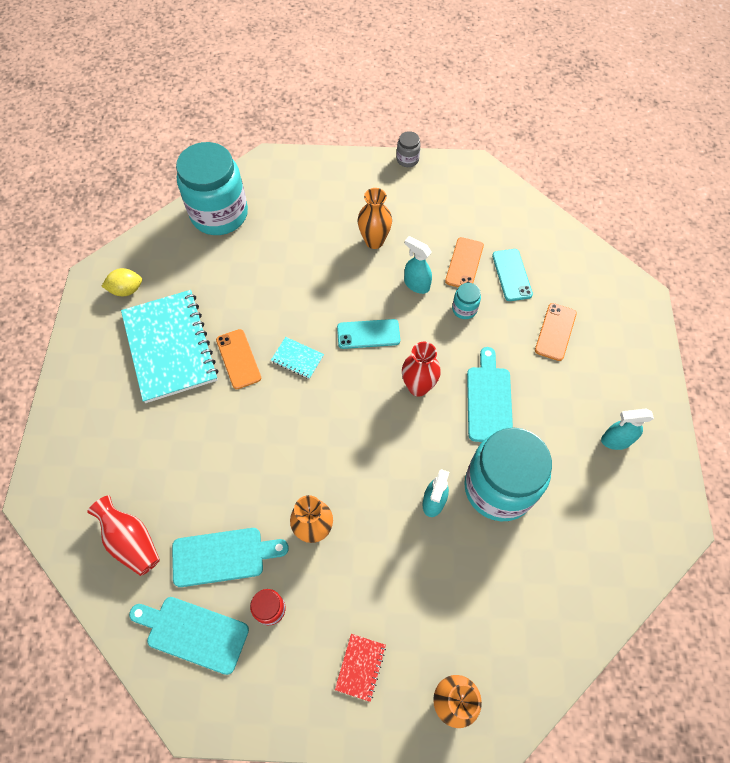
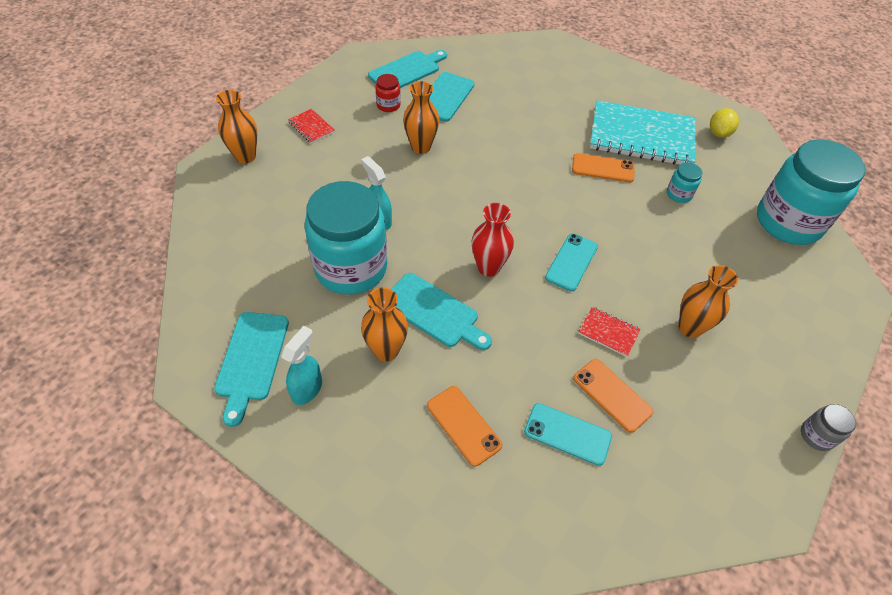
camera: 120 degrees right, 10 degrees down
red vase [87,495,160,576] -> none
turquoise notebook [271,337,324,379] -> none
turquoise spray bottle [404,236,432,294] -> red notebook [578,307,641,357]
turquoise jar [452,283,481,319] -> turquoise jar moved to [667,162,702,203]
none -> turquoise cutting board [214,312,289,427]
none -> orange vase [361,287,408,361]

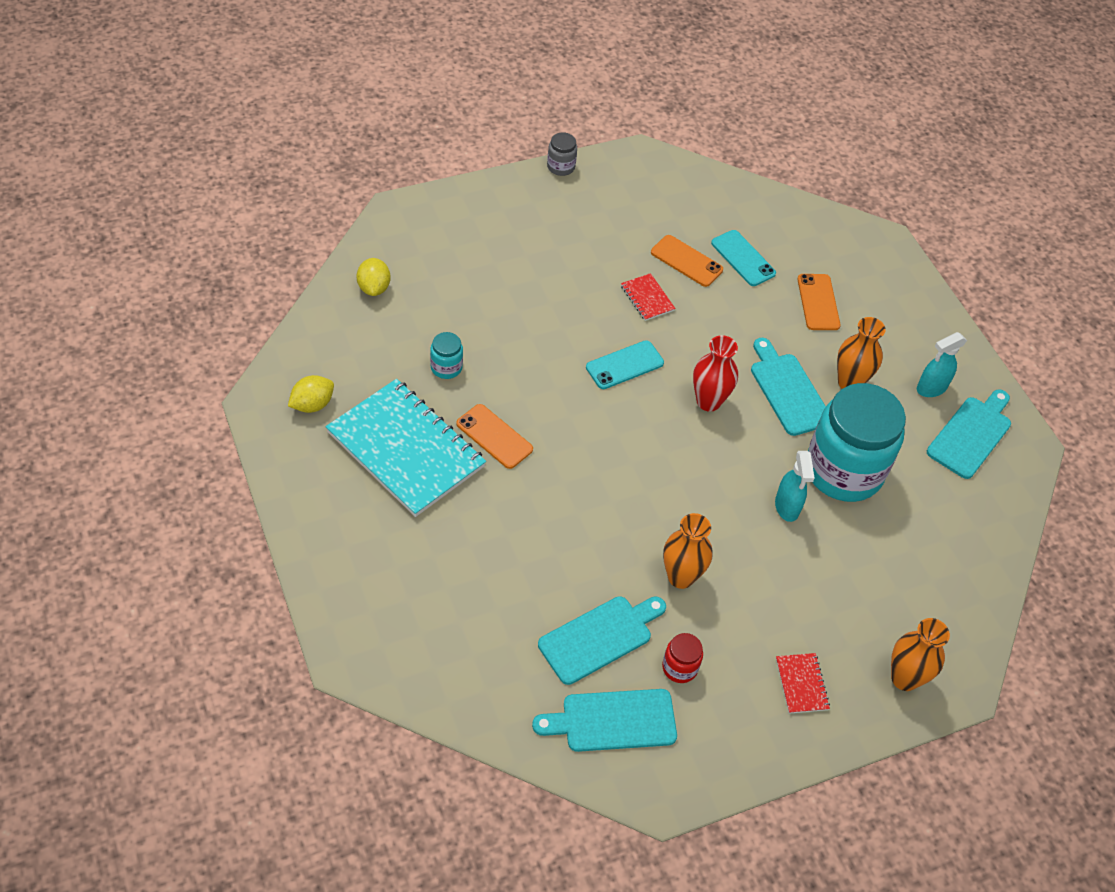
camera: 150 degrees left, 0 degrees up
orange phone [573,359,654,433] -> orange phone turned 45 degrees counterclockwise [651,235,723,287]
orange vase [678,265,738,338] -> none
turquoise jar [757,139,866,245] -> yellow lemon [356,258,391,296]

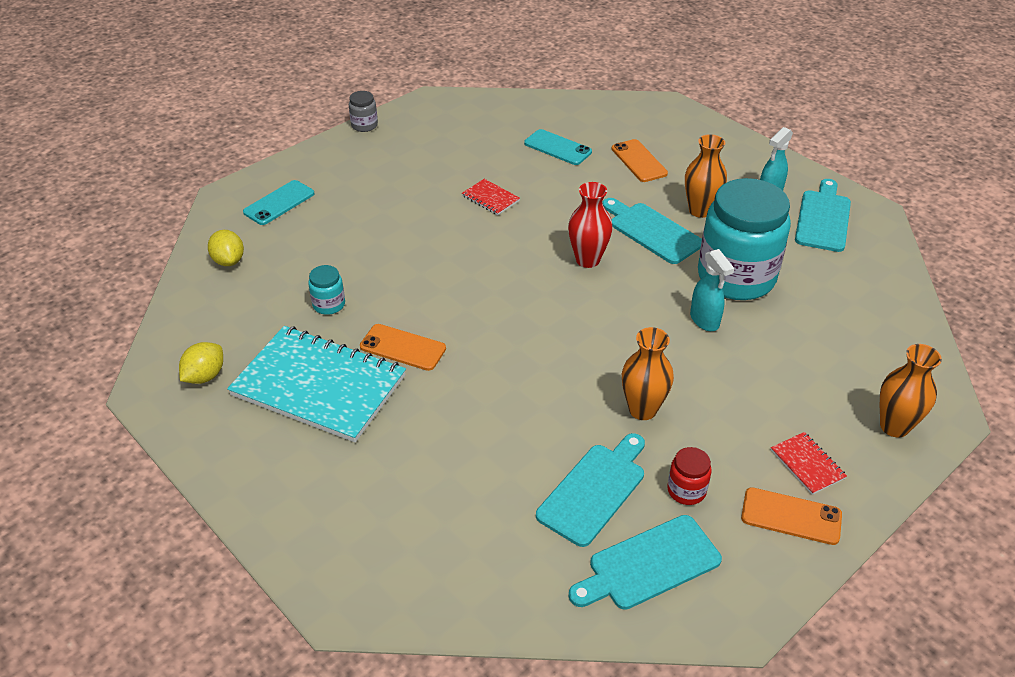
camera: 15 degrees left, 10 degrees down
turquoise phone [586,340,664,389] -> turquoise phone moved to [243,180,314,225]
orange phone [651,235,723,287] -> orange phone moved to [741,487,842,545]

